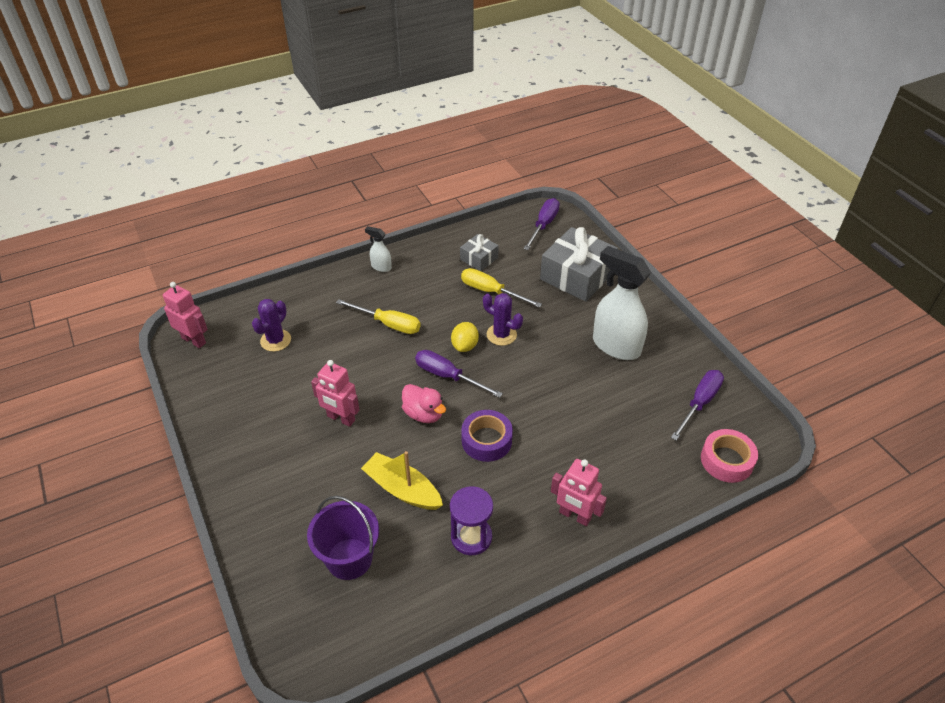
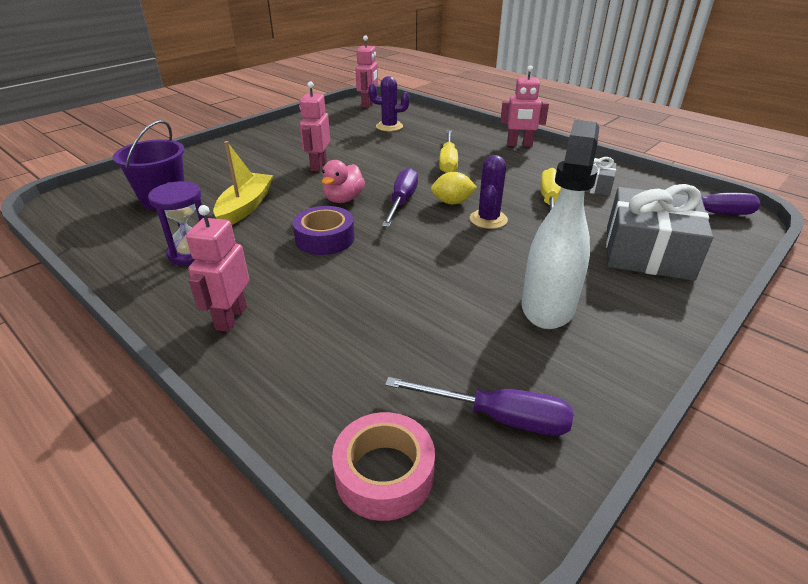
camera: 70 degrees right, 10 degrees down
white spray bottle [365,226,392,272] -> pink robot [500,66,549,147]

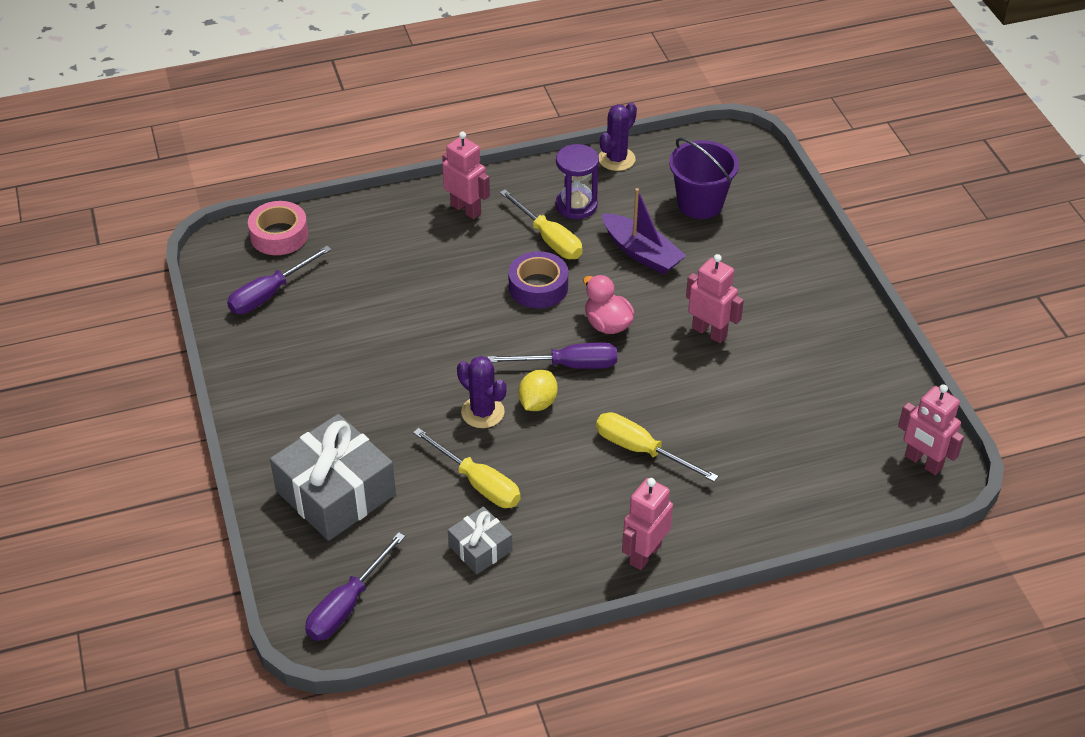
camera: 120 degrees right, 10 degrees up
yellow boat [213,141,273,225] -> purple boat [602,188,686,275]
purple cactus [368,76,410,131] -> purple cactus moved to [599,102,637,171]
purple screwdriver [382,168,418,227] -> purple screwdriver turned 45 degrees counterclockwise [487,343,617,369]
white spray bottle [521,120,599,329] -> none
none -> yellow screwdriver [500,190,583,259]

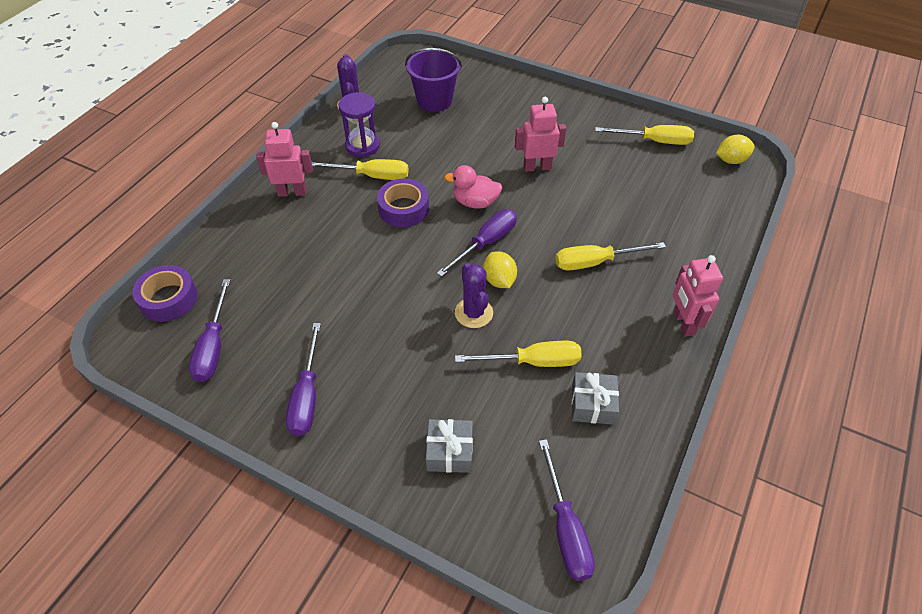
camera: 45 degrees left, 5 degrees up
pink tape [248,201,308,255] -> purple tape [132,265,198,322]
grey gift [270,414,396,541] -> grey gift [426,419,473,473], size x0.52
purple cactus [457,356,507,428] -> purple cactus turned 75 degrees clockwise [455,263,493,328]
purple boat [602,188,686,275] -> none
pink robot [898,384,964,475] -> yellow lemon [716,135,755,164]
none -> purple screwdriver [286,323,321,436]
none -> yellow screwdriver [595,125,694,145]

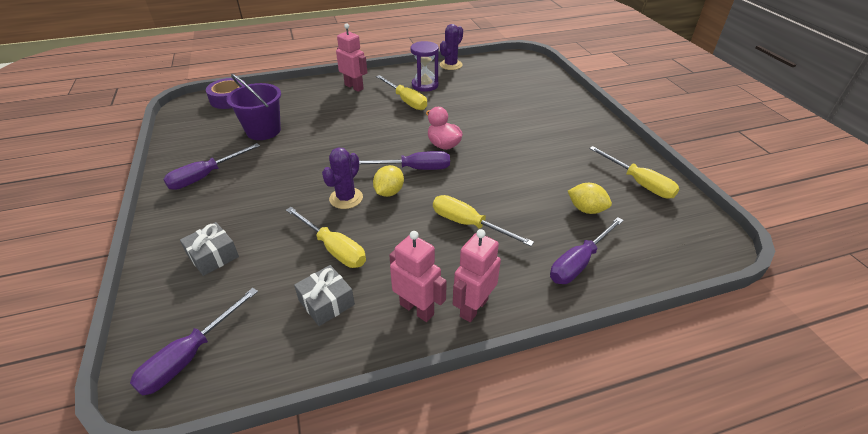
camera: 45 degrees right, 10 degrees down
purple screwdriver [189,279,230,382] -> purple screwdriver moved to [550,217,624,284]
purple tape [377,179,429,228] -> none
purple bucket [405,48,462,112] -> purple bucket moved to [226,74,281,140]
pink robot [515,97,566,172] -> pink robot moved to [389,231,447,322]
yellow lemon [716,135,755,164] -> yellow lemon moved to [568,183,612,214]

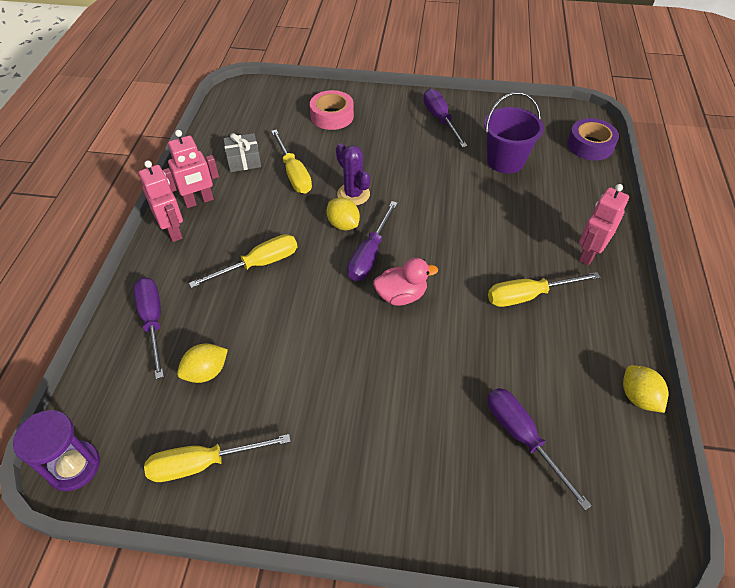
camera: 115 degrees right, 10 degrees up
purple screwdriver [130,288,258,396] -> purple screwdriver moved to [487,388,592,510]
grey gift [180,222,239,276] -> pink tape [310,90,354,130]
yellow screwdriver [286,207,366,268] -> yellow screwdriver turned 90 degrees counterclockwise [271,130,312,194]
pink robot [336,23,367,92] -> pink robot turned 150 degrees clockwise [579,184,629,265]
purple hourglass [410,41,439,92] -> purple hourglass moved to [13,410,100,491]
purple cactus [440,24,463,70] -> yellow lemon [623,365,668,413]

